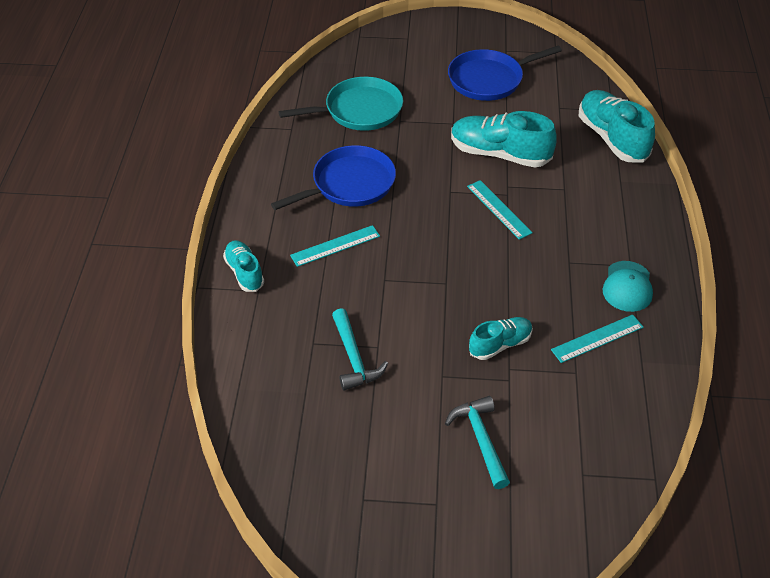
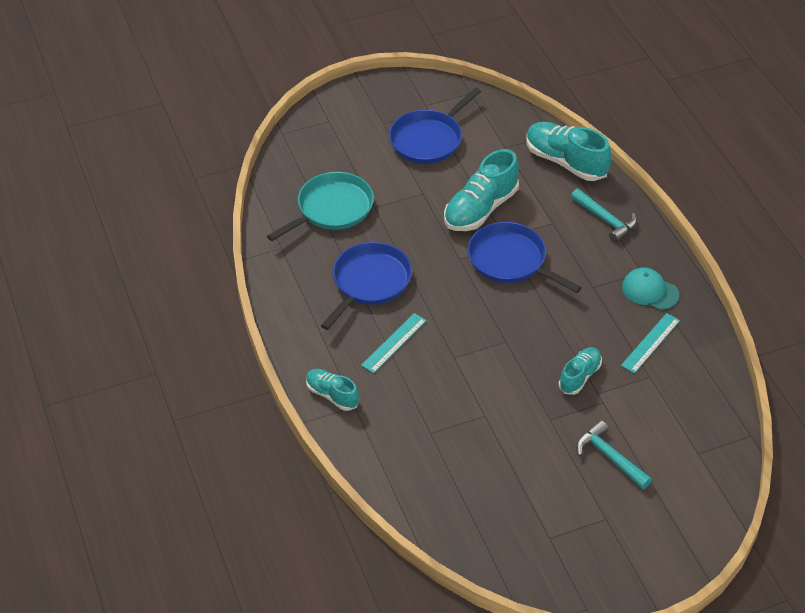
camera: 25 degrees left, 0 degrees up
turquoise hammer [332,308,388,391] -> turquoise hammer moved to [571,189,637,243]
turquoise shoe [451,111,557,167] -> turquoise shoe turned 45 degrees counterclockwise [444,149,519,231]
turquoise ruler [467,180,533,240] -> blue pan [468,222,582,293]
turquoise cap [603,261,653,312] -> turquoise cap turned 135 degrees clockwise [622,268,679,310]

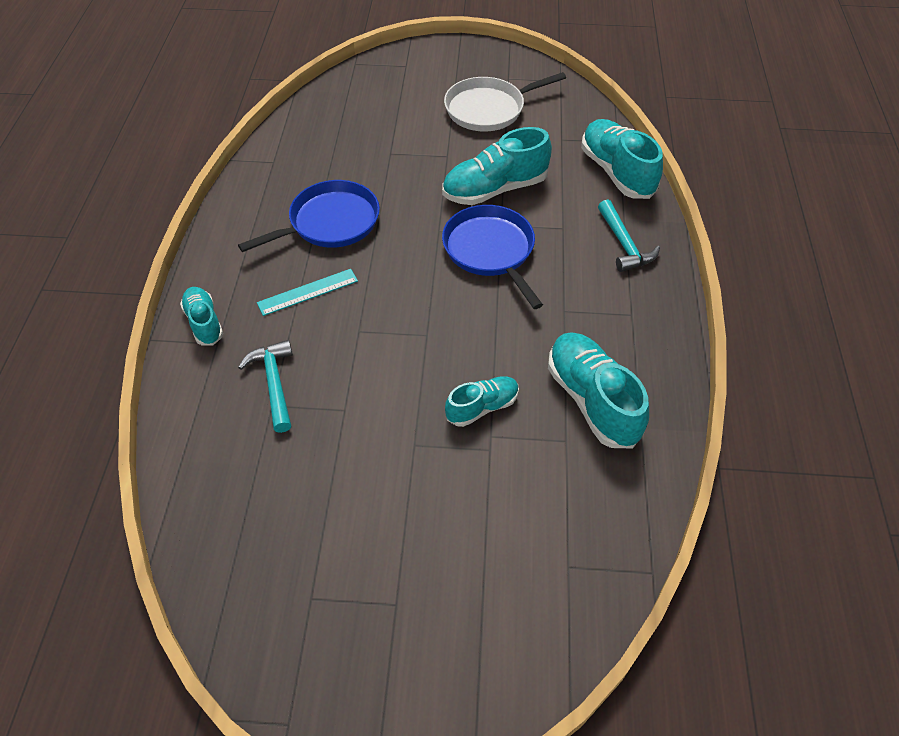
camera: 25 degrees right, 5 degrees up
turquoise pan [267,172,374,241] -> none
blue pan [389,87,481,164] -> white pan [444,72,566,132]
turquoise hammer [576,420,652,489] -> turquoise hammer moved to [238,340,293,433]
turquoise ruler [621,313,680,373] -> turquoise shoe [548,332,649,448]
turquoise cap [622,268,679,310] -> none

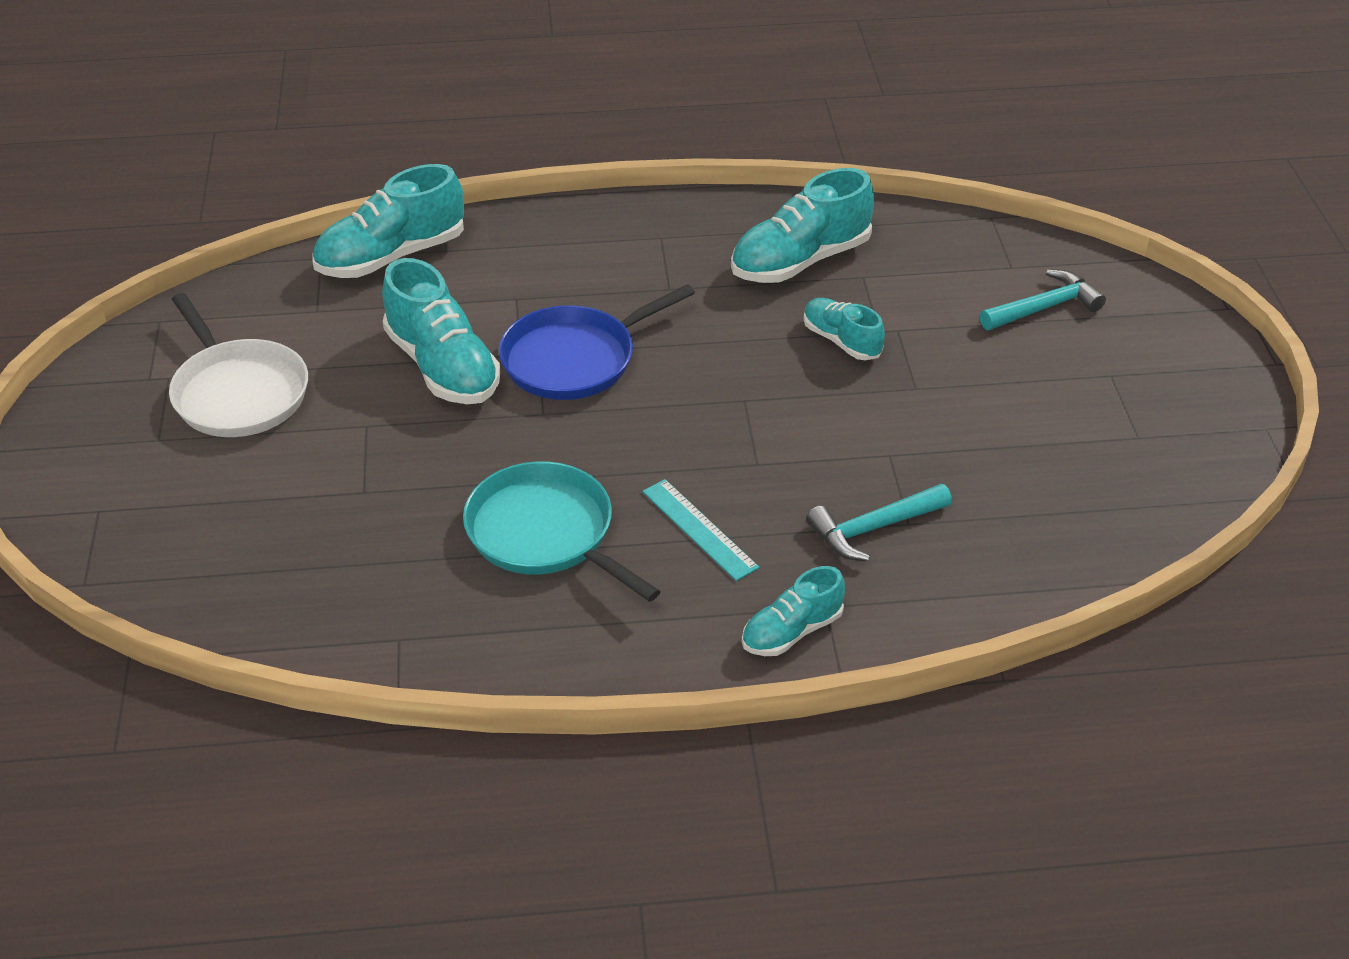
camera: 100 degrees left, 10 degrees down
blue pan [238,180,380,252] -> turquoise pan [463,461,661,602]
turquoise hammer [598,199,660,272] -> turquoise hammer moved to [980,269,1106,330]

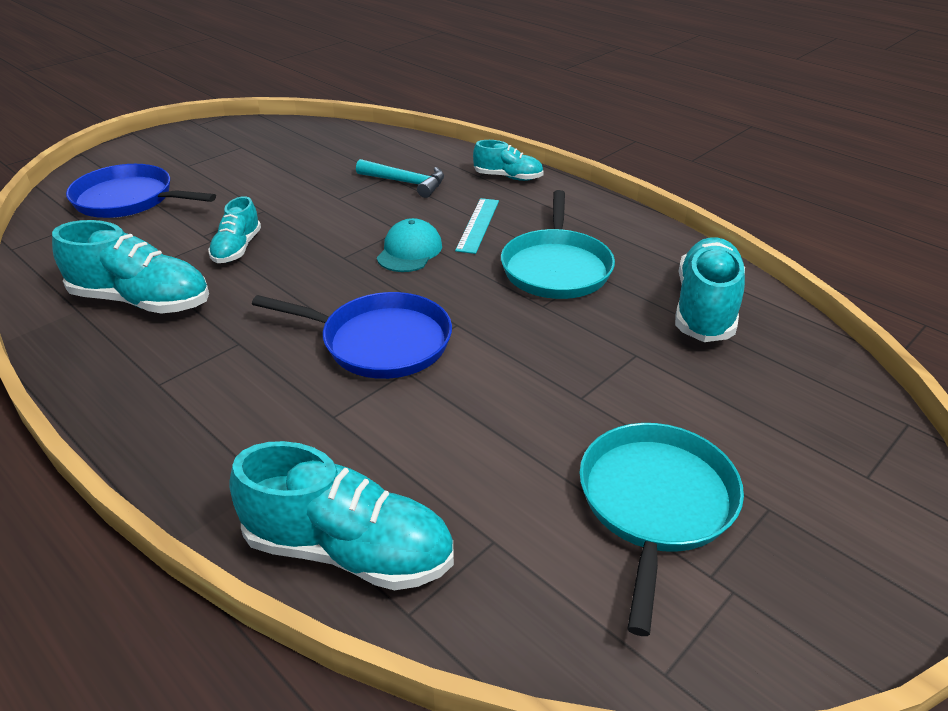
camera: 130 degrees left, 5 degrees down
white pan [169,293,308,437] -> turquoise pan [579,423,744,636]
turquoise shoe [382,258,500,404] -> turquoise shoe moved to [675,238,745,342]
turquoise hammer [980,269,1106,330] -> blue pan [66,164,216,218]
none -> turquoise cap [377,218,442,272]

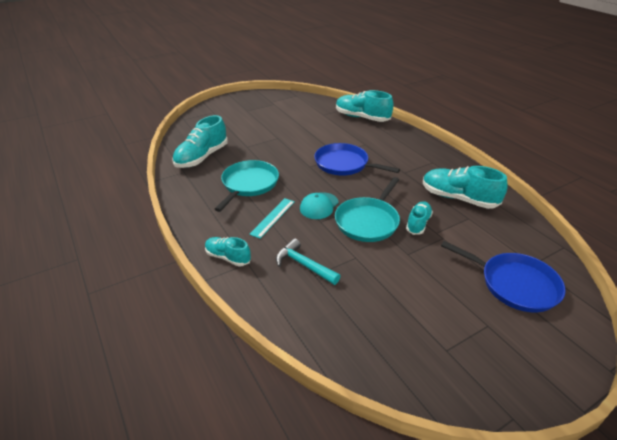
camera: 165 degrees left, 0 degrees up
turquoise pan [579,423,744,636] -> turquoise pan moved to [335,177,400,242]

